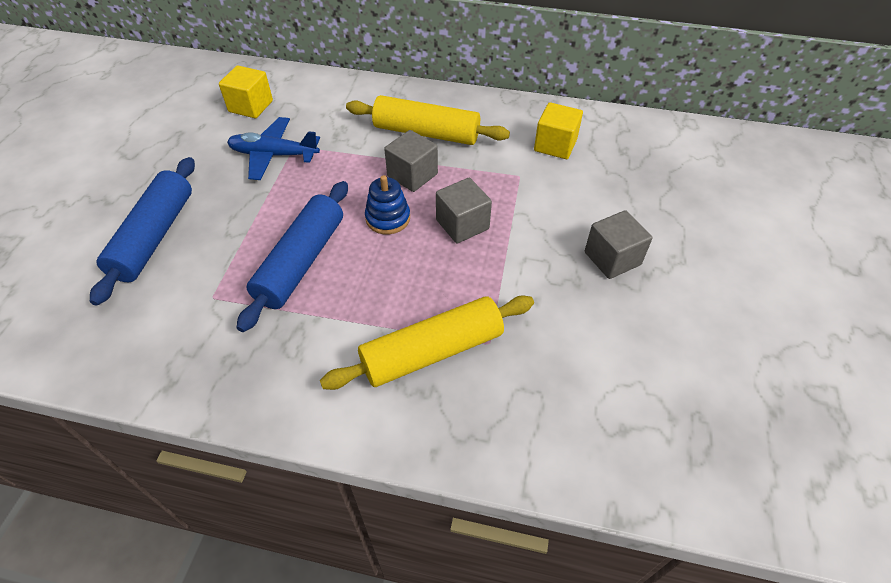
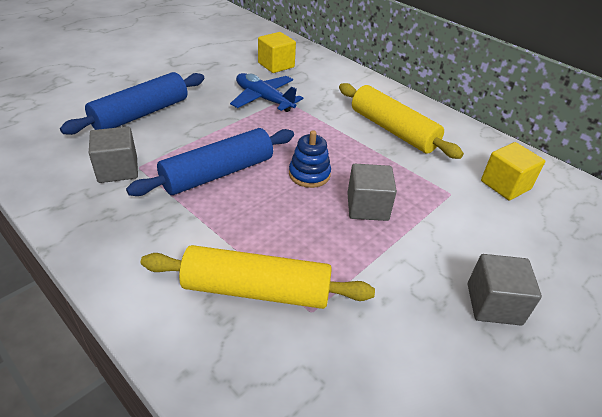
camera: 30 degrees right, 10 degrees down
grey cube [384,130,438,192] -> grey cube moved to [89,127,138,183]

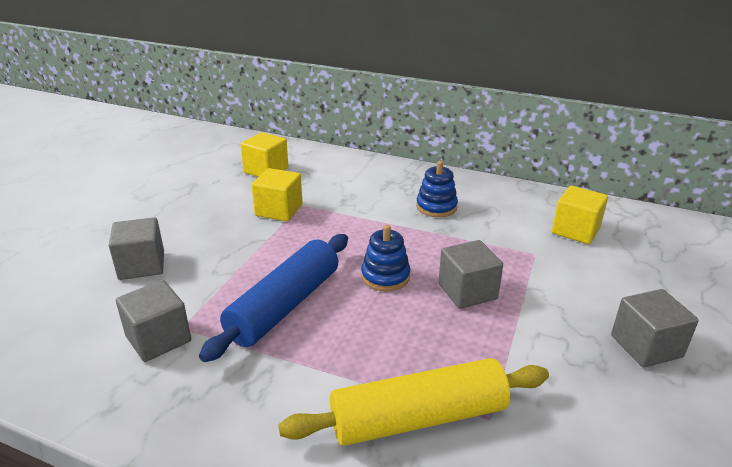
camera: 20 degrees left, 10 degrees down
blue rolling pin [60,72,204,135] -> grey cube [109,217,164,280]
blue plane [230,73,303,112] -> yellow cube [252,168,303,222]
yellow rolling pin [339,83,464,159] -> blue stacking toy [416,161,458,217]

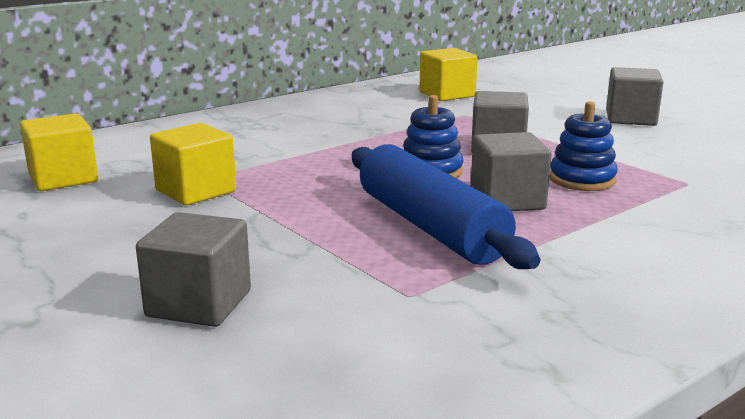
camera: 60 degrees left, 10 degrees down
grey cube [116,280,191,362] -> grey cube moved to [471,132,551,211]
yellow rolling pin [278,358,549,446] -> none
blue stacking toy [416,161,458,217] -> blue stacking toy moved to [550,101,618,191]

